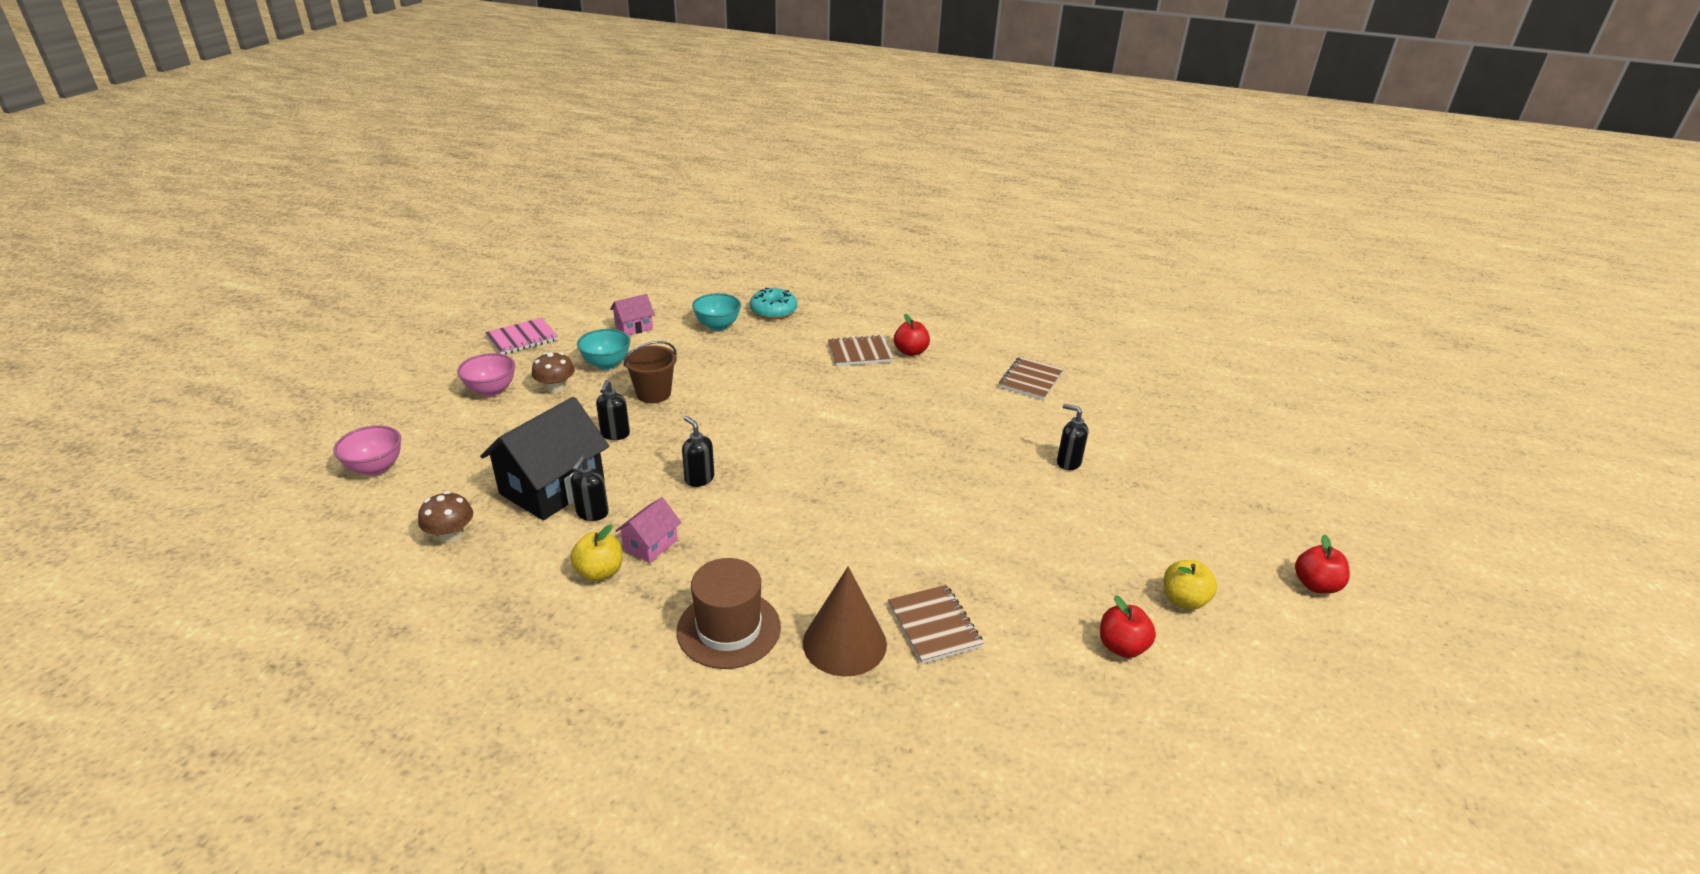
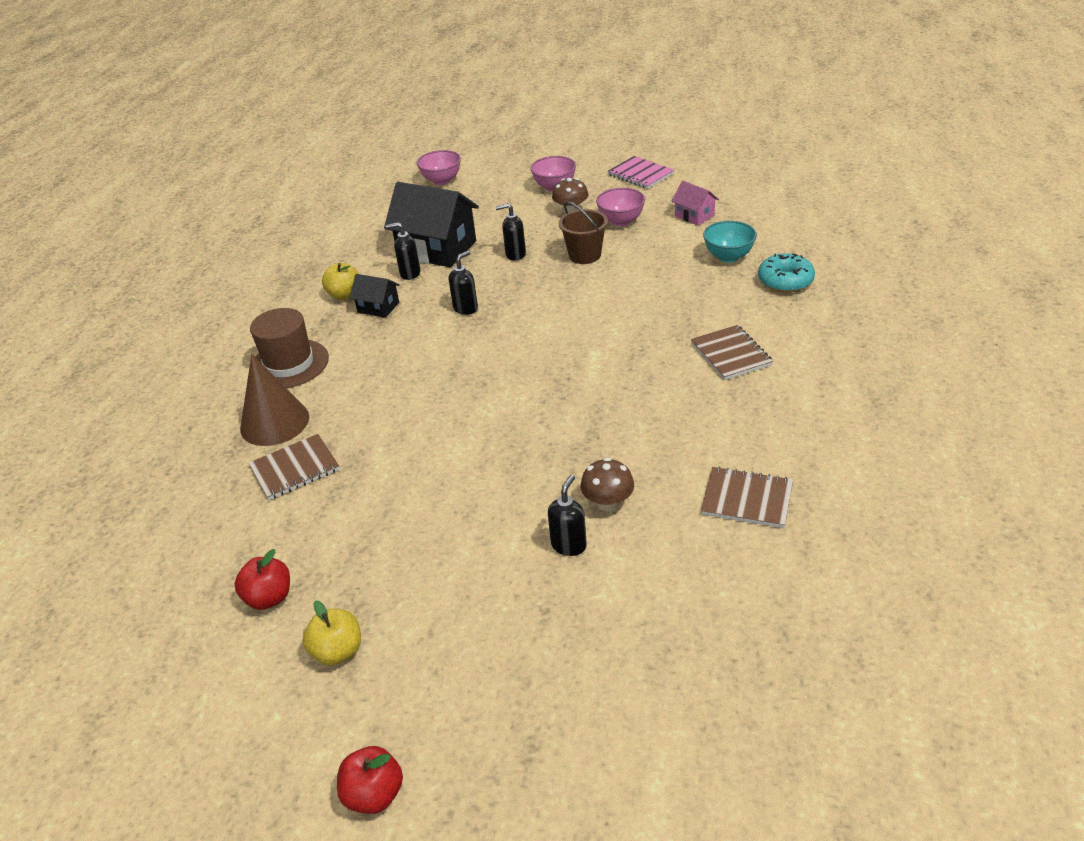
camera: 85 degrees right, 5 degrees up
brown mushroom [418,491,473,543] -> brown mushroom moved to [581,458,634,512]
turquoise bowl [577,329,630,370] -> pink bowl [596,188,645,227]
pink house [615,497,681,563] -> black house [350,274,400,318]
red apple [894,314,930,356] -> none

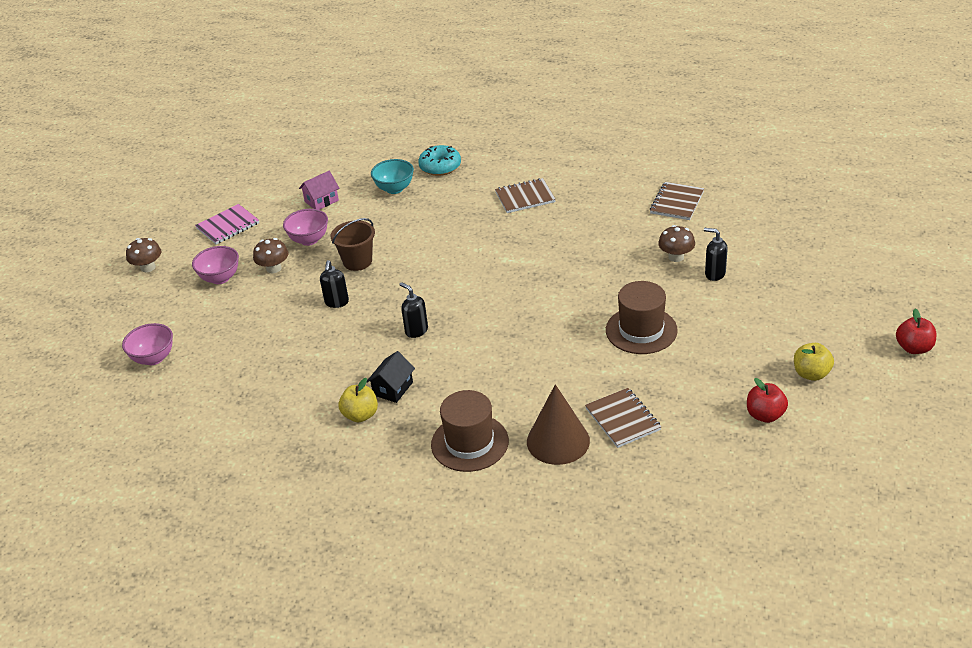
camera: 85 degrees left, 0 degrees up
black house [384,182,479,267] -> none
black soap dispenser [386,222,420,280] -> none
none -> brown mushroom [126,238,161,272]
none -> brown hat [606,281,678,354]

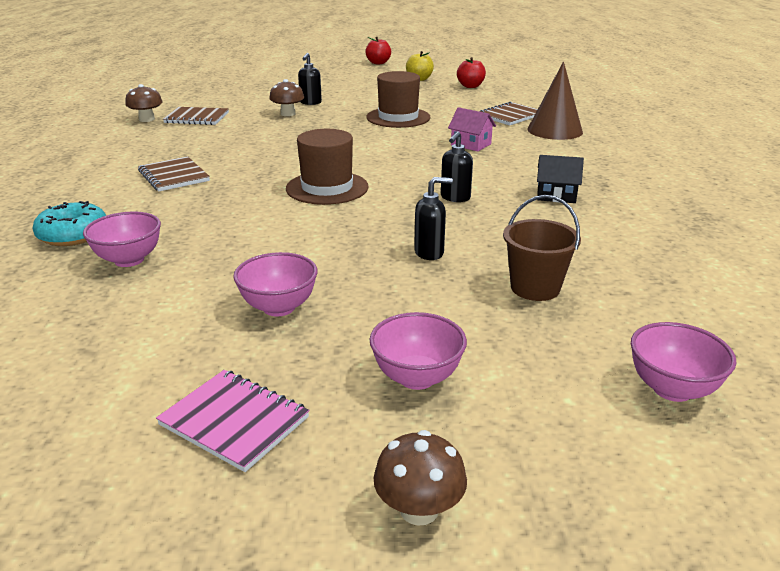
camera: 110 degrees left, 10 degrees down
brown mushroom [253,238,289,274] -> brown mushroom moved to [125,84,162,122]
pink house [299,171,339,210] -> pink house moved to [448,107,496,151]
brown bucket [331,218,375,271] -> brown bucket moved to [503,195,581,301]
yellow apple [339,378,378,423] -> none
turquoise bowl [371,159,414,194] -> pink bowl [83,211,161,267]
brown hat [431,390,509,472] -> brown hat moved to [286,129,369,205]

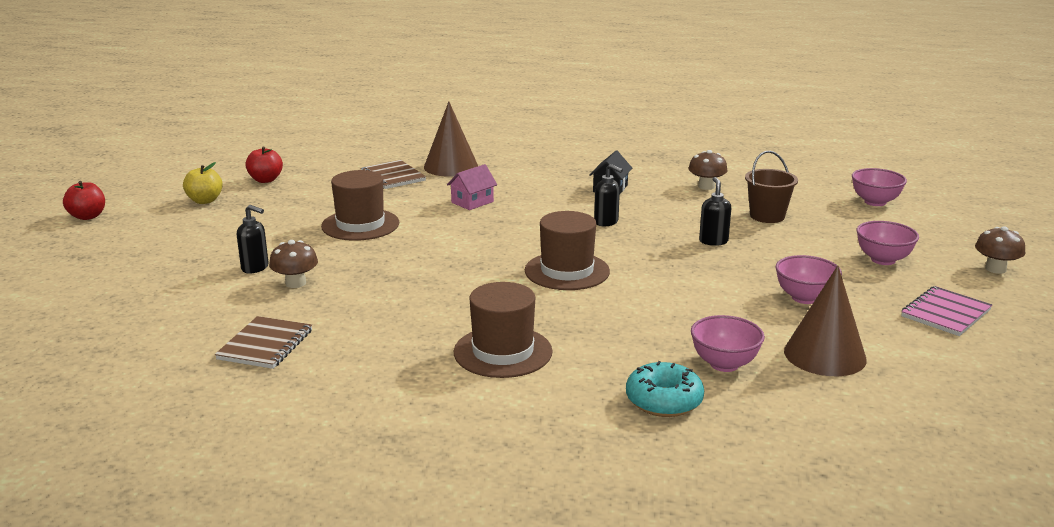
camera: 80 degrees left, 5 degrees down
brown mushroom [125,84,162,122] -> brown mushroom moved to [688,150,728,190]
brown notebook [138,156,210,192] -> brown hat [454,282,553,378]
none -> brown cone [784,265,867,376]

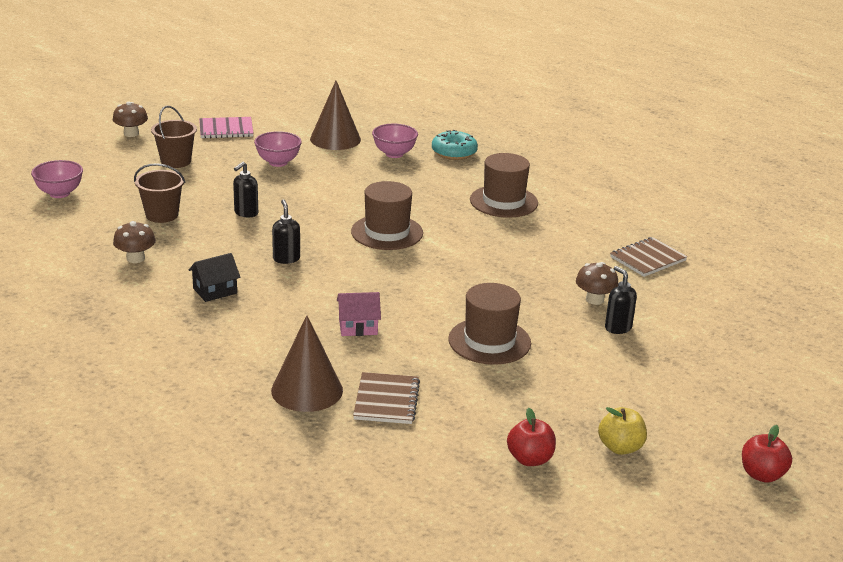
camera: 145 degrees left, 5 degrees up
pink bowl [857,221,919,265] -> brown bucket [151,106,197,168]

